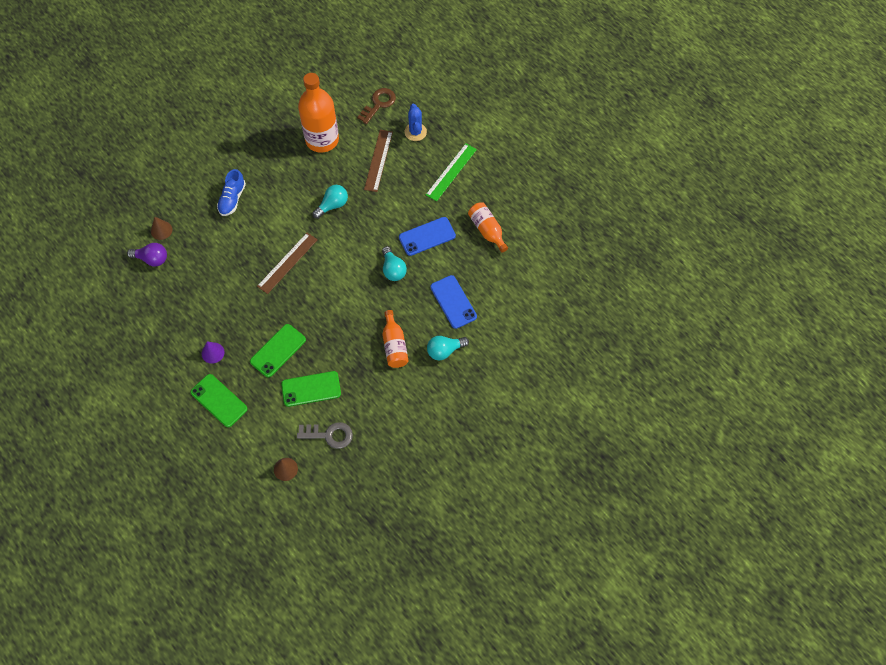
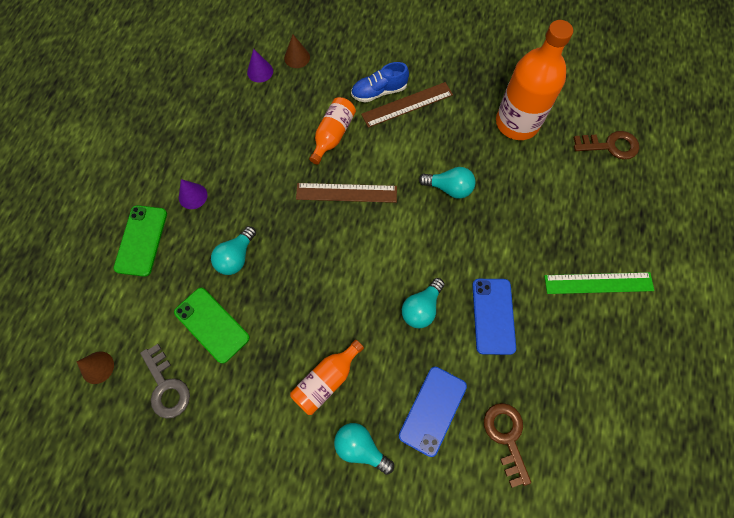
camera: 55 degrees right, 5 degrees up
purple light bulb [127,243,167,266] -> purple cone [247,49,273,83]
green phone [250,324,306,378] -> turquoise light bulb [211,226,256,275]
brown ruler [364,130,393,192] -> brown ruler moved to [361,82,453,128]
blue phone [399,217,456,256] -> blue phone turned 60 degrees clockwise [472,279,516,355]
blue cactus [405,104,427,141] -> none
orange bottle [468,202,508,253] -> orange bottle moved to [309,97,356,165]
none -> brown key [484,403,531,488]

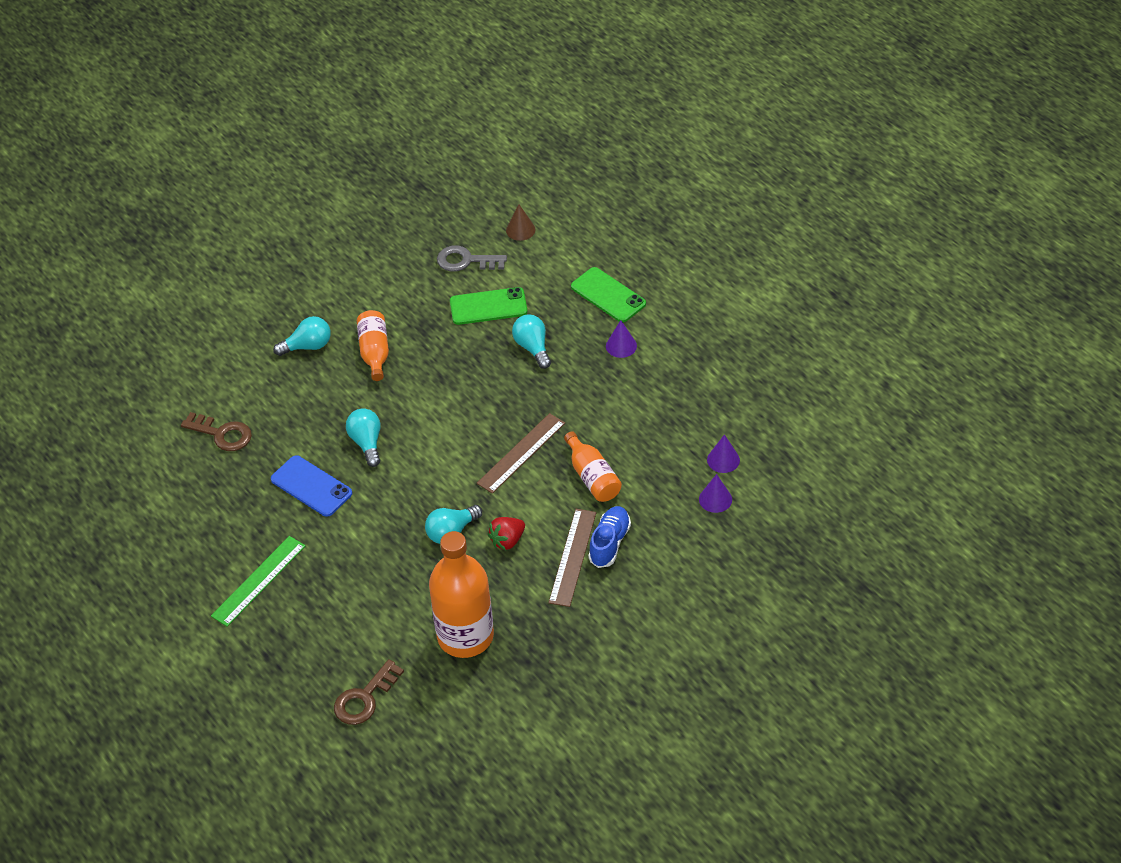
camera: 130 degrees right, 20 degrees down
brown cone [284,35,310,68] -> purple cone [699,474,732,513]
blue phone [399,367,467,457] -> none
none -> red strawberry [488,517,525,550]

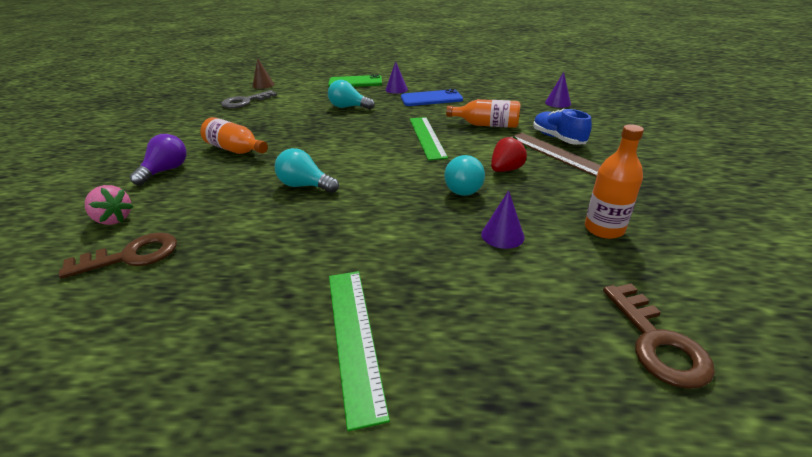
camera: 50 degrees left, 15 degrees down
blue phone [271,455,352,517] -> blue phone moved to [401,89,463,106]
turquoise light bulb [273,316,331,356] -> purple light bulb [130,134,186,185]
orange bottle [429,531,494,658] -> orange bottle [585,124,644,239], size x0.56
green phone [450,287,527,325] -> none
brown ruler [477,413,565,494] -> green ruler [410,117,448,161]
red strawberry [488,517,525,550] -> red strawberry turned 135 degrees counterclockwise [491,136,527,172]
purple cone [707,434,740,473] -> purple cone moved to [481,190,525,249]
none -> pink strawberry [85,185,133,225]

